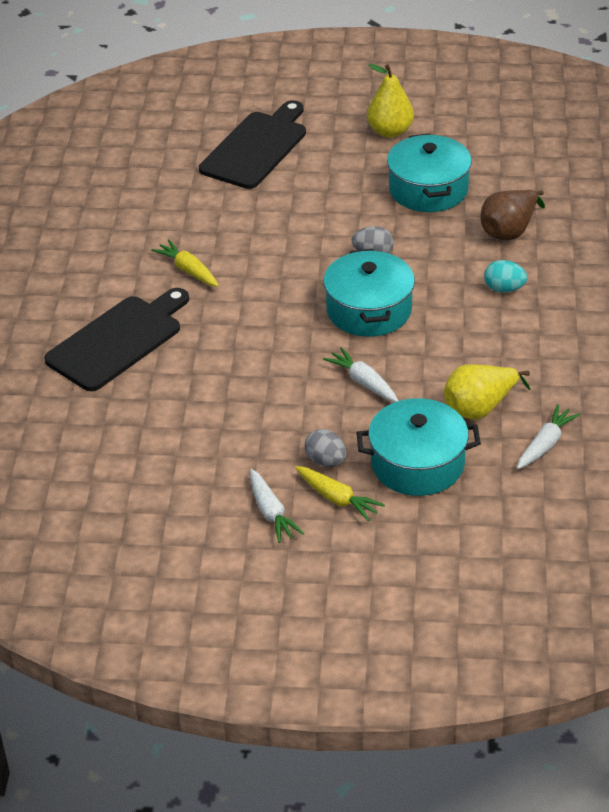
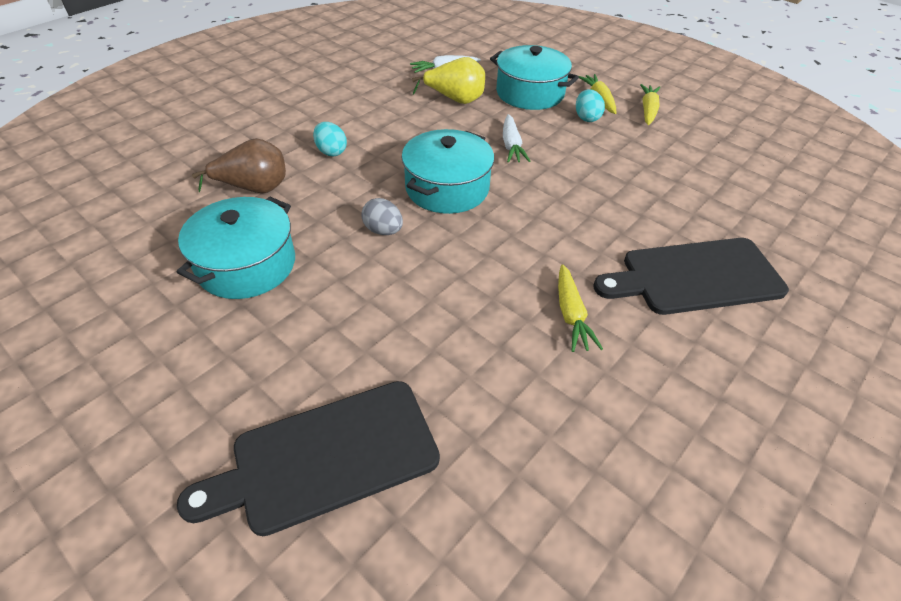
camera: 145 degrees left, 5 degrees up
white carrot [250,469,304,543] -> yellow carrot [640,84,660,125]
grey egg [305,429,347,467] -> turquoise egg [576,89,605,122]
yellow pear [367,64,414,138] -> none

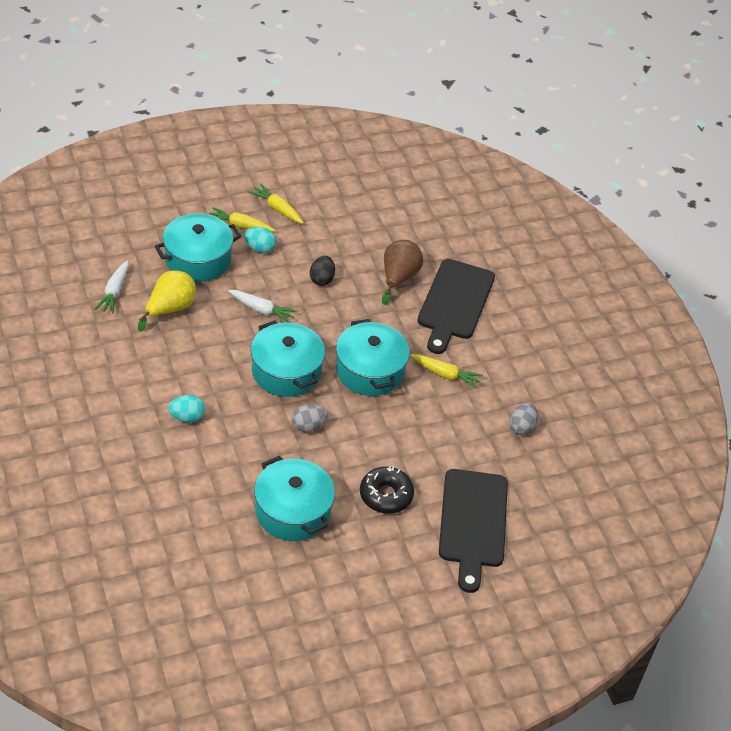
camera: 65 degrees left, 0 degrees up
brown pear [192,138,286,193] -> brown pear moved to [382,240,423,305]
none -> black egg [310,256,335,286]
none -> turquoise pot [336,319,410,396]
none -> black donut [360,467,414,514]
none -> grey egg [509,403,538,435]

